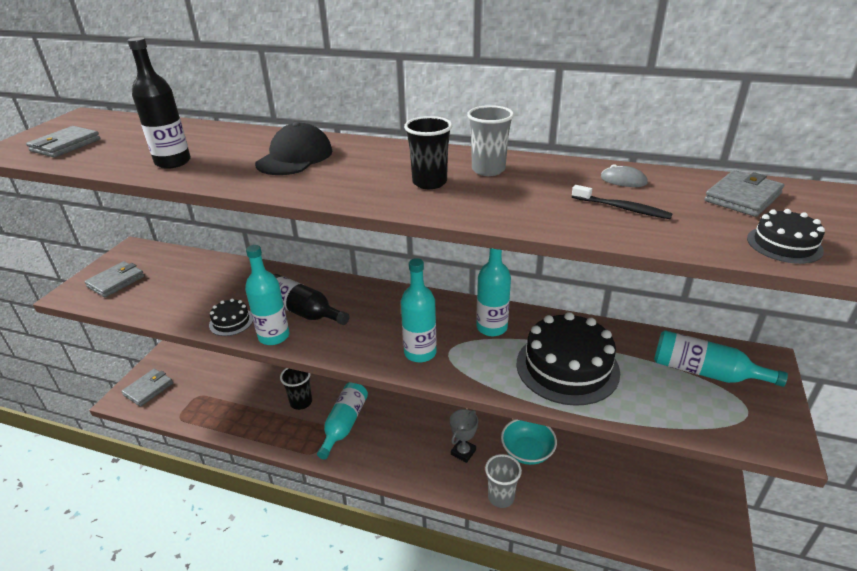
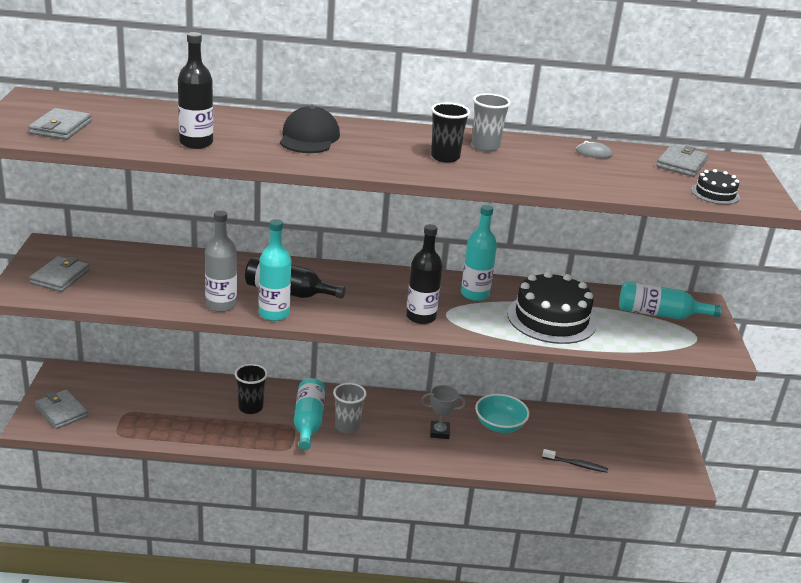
camera: 20 degrees left, 5 degrees down
grey wallet [121,369,173,407] -> grey wallet turned 60 degrees counterclockwise [35,390,88,429]
black cake [209,299,253,336] -> grey bottle [205,210,237,312]
turquoise bottle [401,258,437,362] -> black bottle [406,224,442,324]
grey trophy [450,409,478,463] -> grey trophy turned 75 degrees clockwise [421,385,466,439]
grey cup [485,454,522,508] -> grey cup moved to [333,383,367,434]
black toothbrush [572,185,673,219] -> black toothbrush moved to [542,449,608,473]

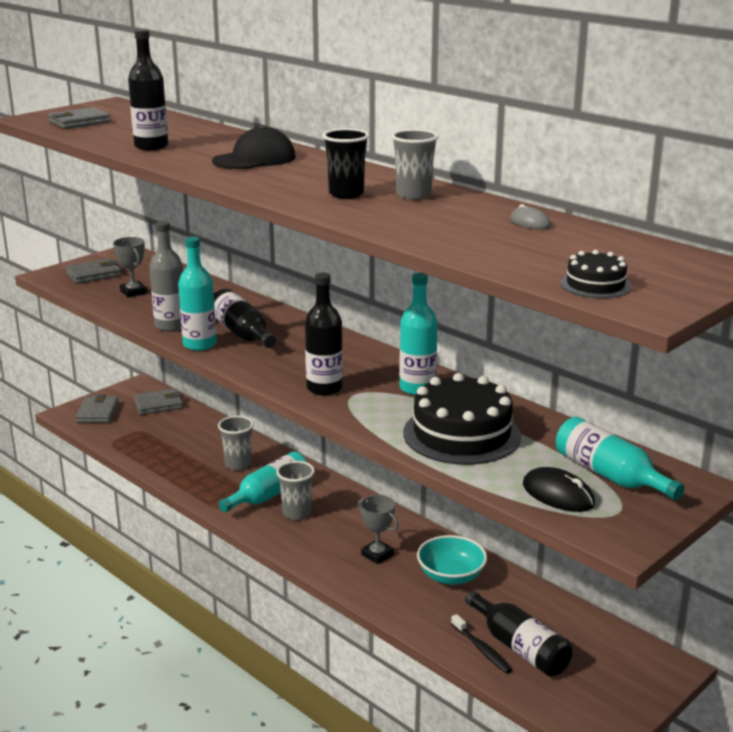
camera: 45 degrees right, 5 degrees down
black cup [235,364,268,414] -> grey cup [218,416,254,470]
grey wallet [657,144,708,177] -> grey wallet moved to [134,388,183,415]
none -> grey trophy [113,237,147,298]
none -> black bottle [465,590,572,677]
none -> black mouse [523,467,595,512]

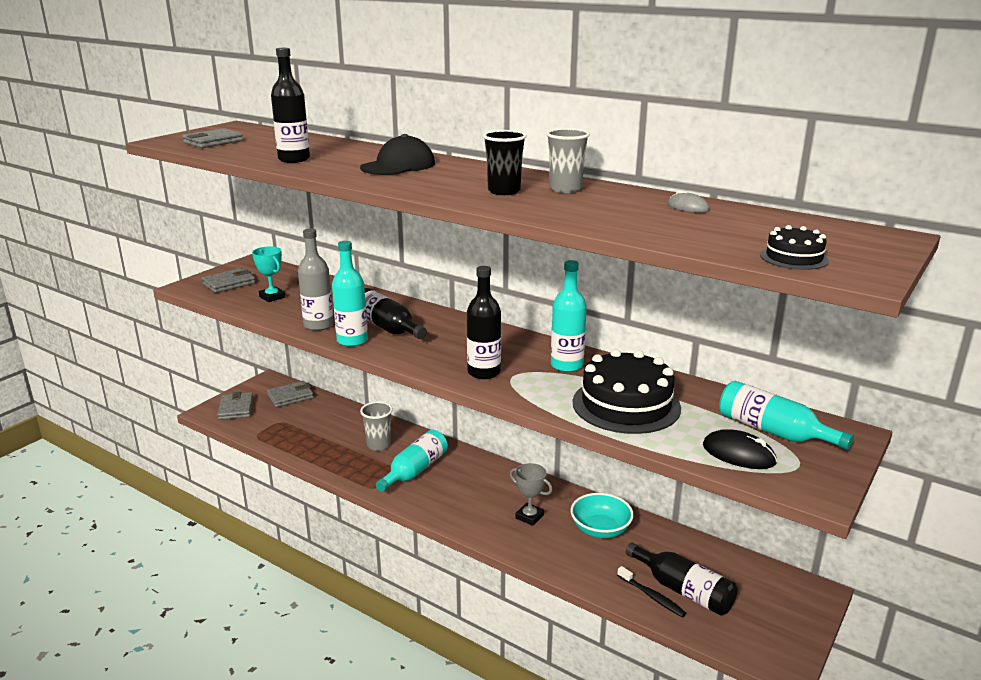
camera: 10 degrees left, 0 degrees up
grey trophy [113,237,147,298] -> turquoise trophy [252,246,285,302]
grey cup [276,461,315,520] -> none

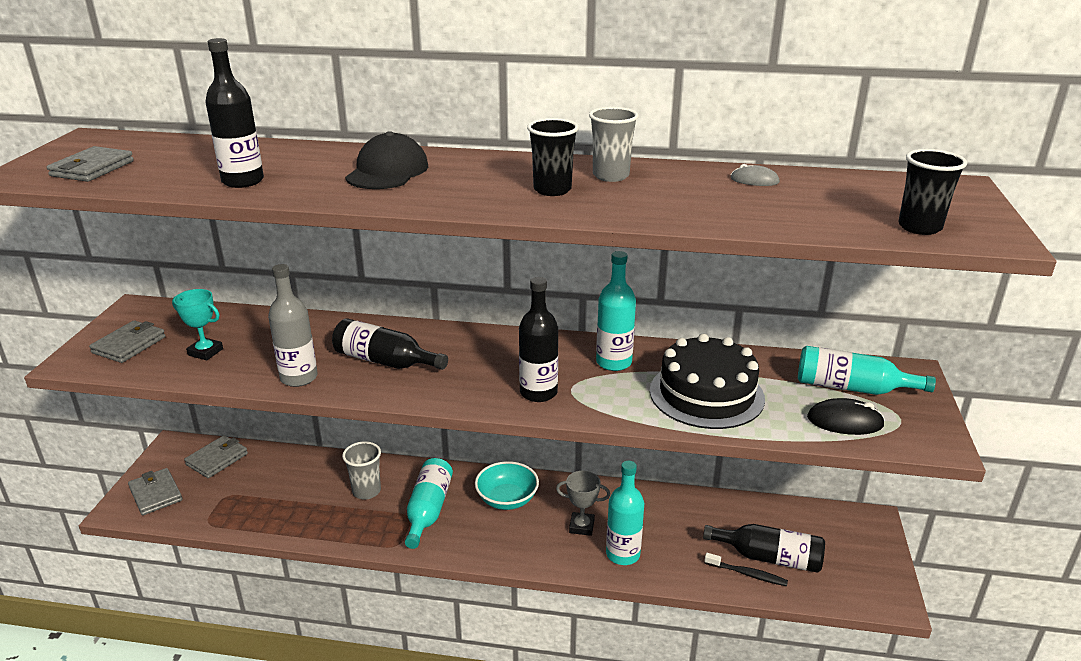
camera: 25 degrees left, 5 degrees up
turquoise bottle [332,241,368,347] -> turquoise bottle moved to [606,461,644,565]
turquoise bowl [571,493,634,538] -> turquoise bowl moved to [475,461,539,510]
black cake [760,225,829,270] -> black cup [898,149,967,235]

